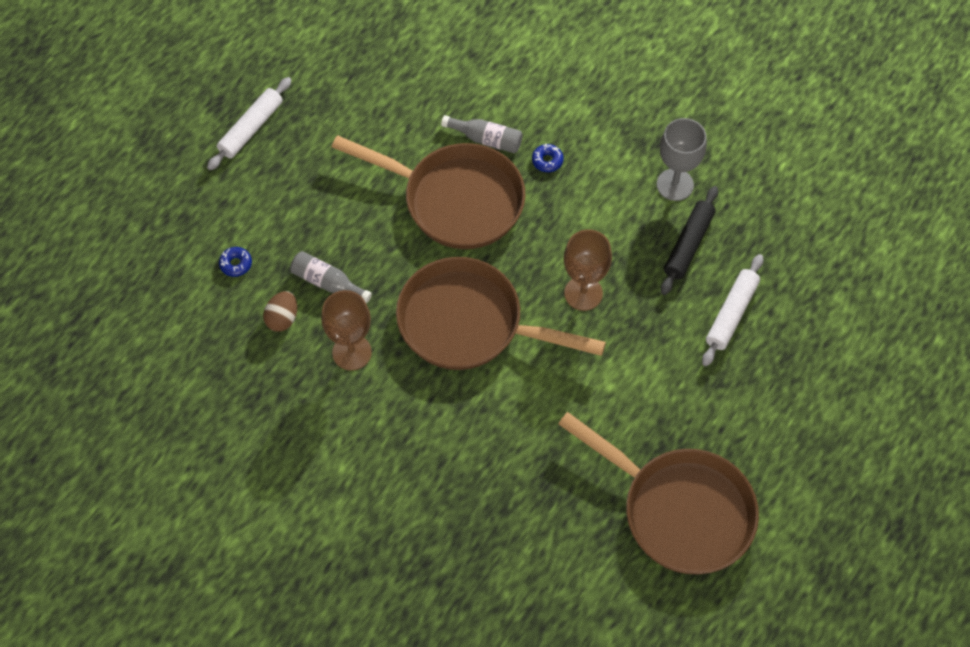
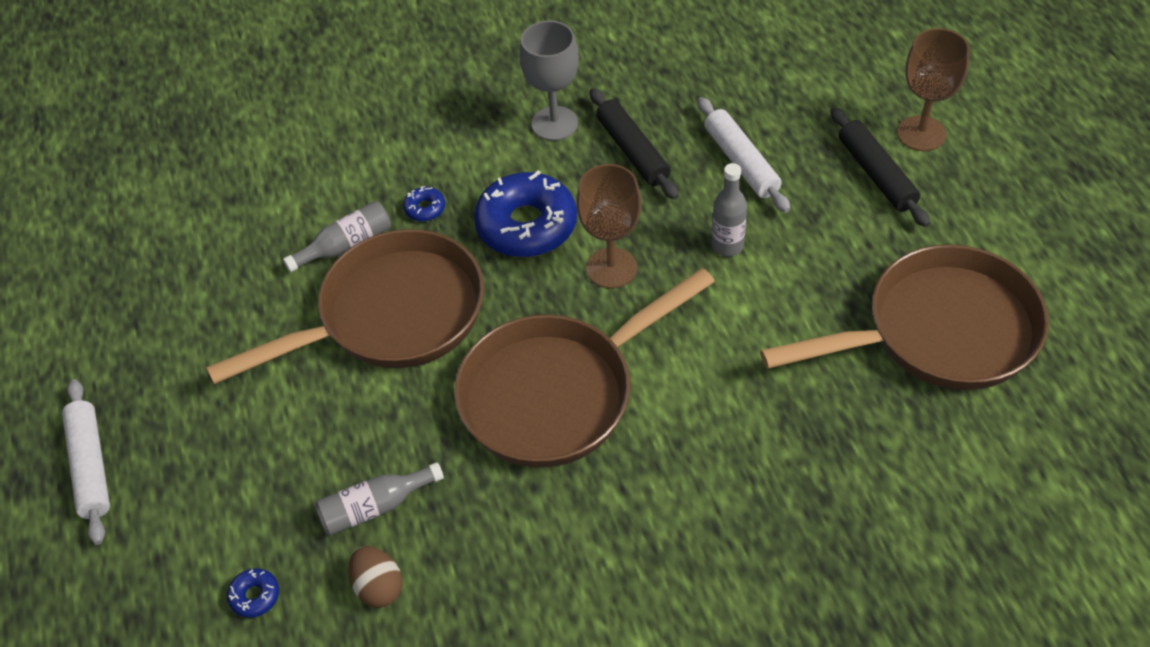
camera: 50 degrees left, 10 degrees down
brown goblet [321,290,372,371] -> brown goblet moved to [897,28,970,151]
none -> blue donut [474,170,577,257]
none -> grey bottle [712,163,747,257]
none -> black rolling pin [831,107,930,227]

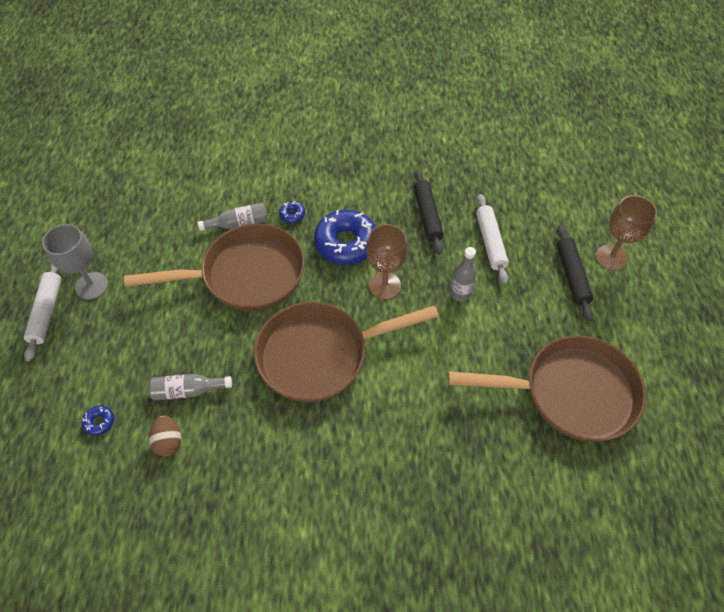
camera: 15 degrees right, 5 degrees up
grey goblet [520,21,579,141] -> grey goblet moved to [42,224,108,300]

